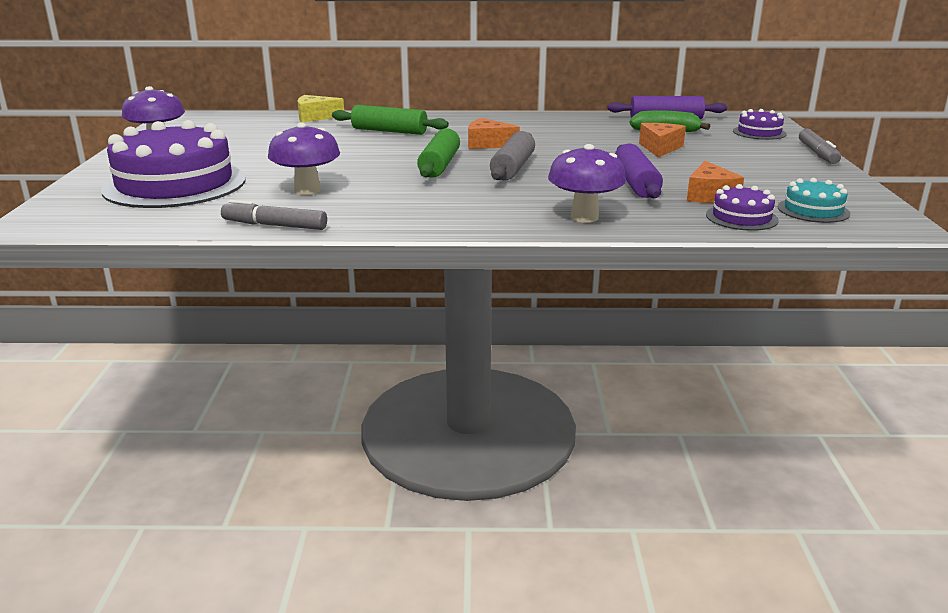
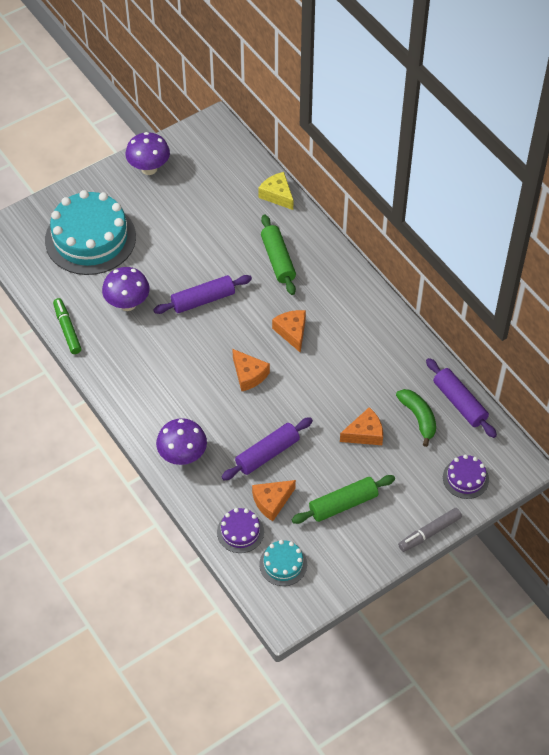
camera: 55 degrees right, 30 degrees up
purple cake [101,120,246,208] -> turquoise cake [45,190,136,275]
grey marker [221,200,327,230] -> green marker [53,298,82,354]
green rolling pin [417,128,460,178] -> green rolling pin moved to [292,475,395,524]
grey rolling pin [490,131,535,180] -> orange cheese [232,349,270,391]
none -> purple rolling pin [153,275,252,314]

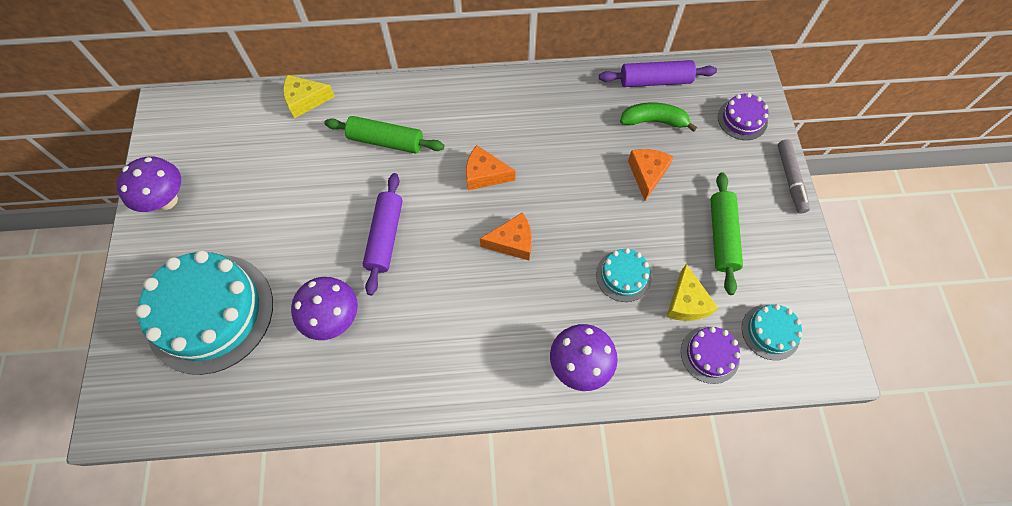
camera: 60 degrees left, 10 degrees up
green marker [53,298,82,354] -> none
purple rolling pin [222,417,313,480] -> turquoise cake [596,248,652,302]
orange cheese [252,480,296,521] -> yellow cheese [666,264,718,321]

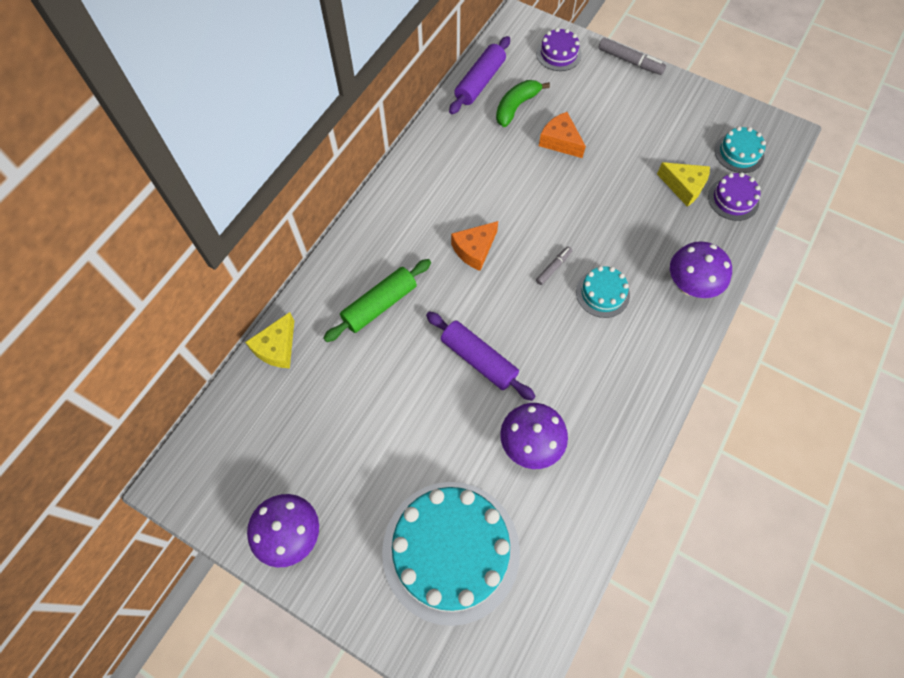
camera: 55 degrees left, 0 degrees up
orange cheese [480,212,532,260] -> grey marker [536,247,572,285]
turquoise cake [596,248,652,302] -> turquoise cake moved to [576,266,630,318]
green rolling pin [711,172,743,295] -> none

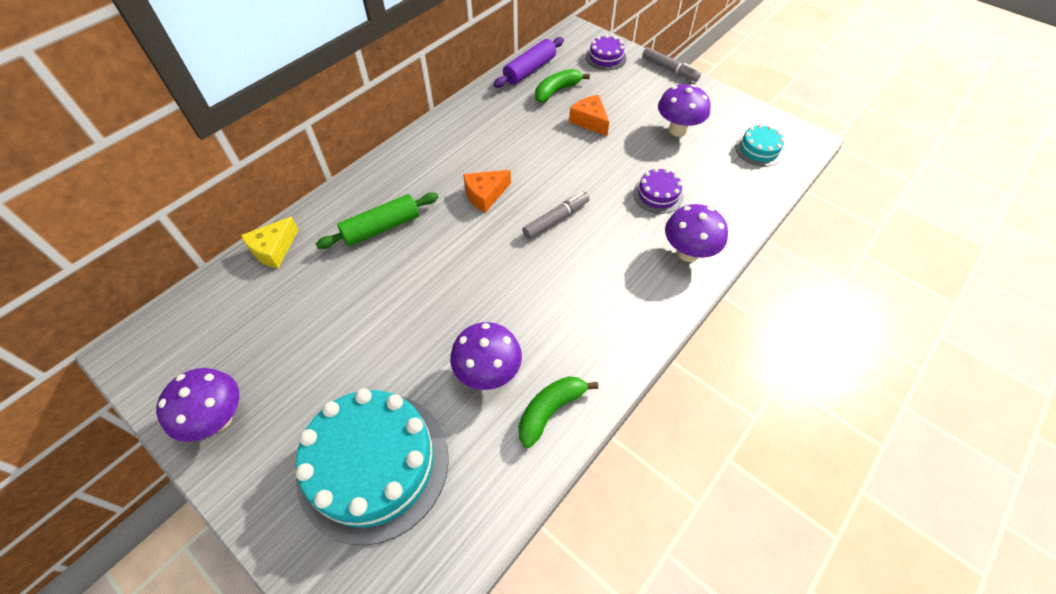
camera: 10 degrees right, 10 degrees down
purple rolling pin [426,311,536,401] -> none
grey marker [536,247,572,285] -> grey marker [522,192,590,239], size x1.59
turquoise cake [576,266,630,318] -> none
yellow cheese [657,162,710,207] -> none
purple cake [708,172,761,221] -> purple cake moved to [633,168,684,214]
none -> green banana [518,376,598,448]
none -> purple mushroom [658,84,711,137]

